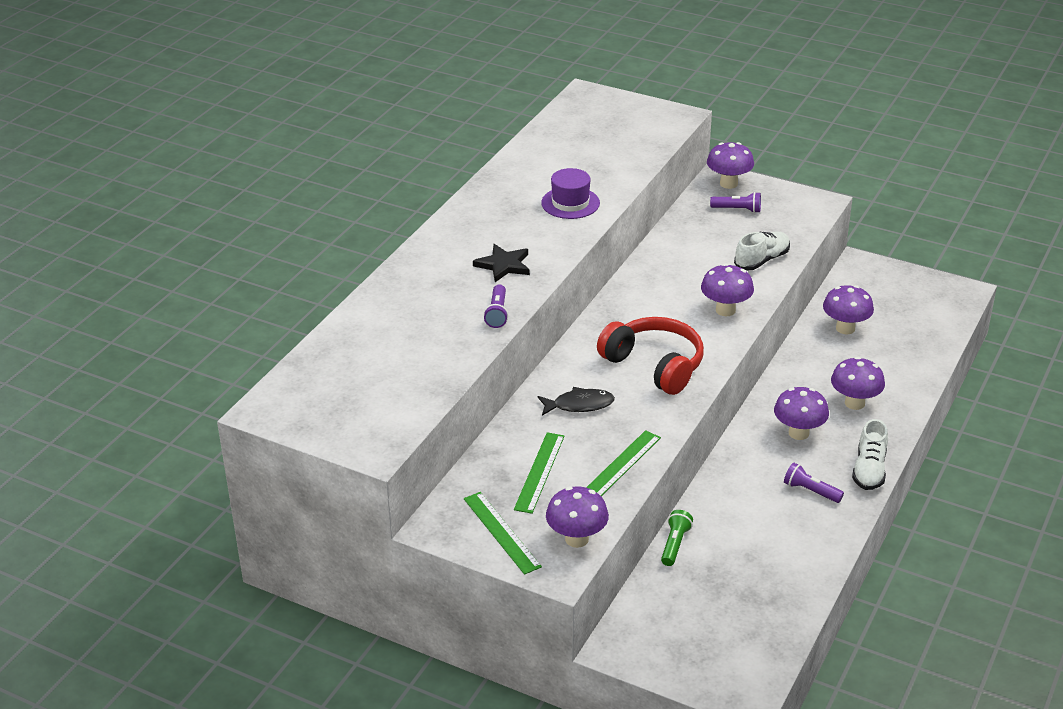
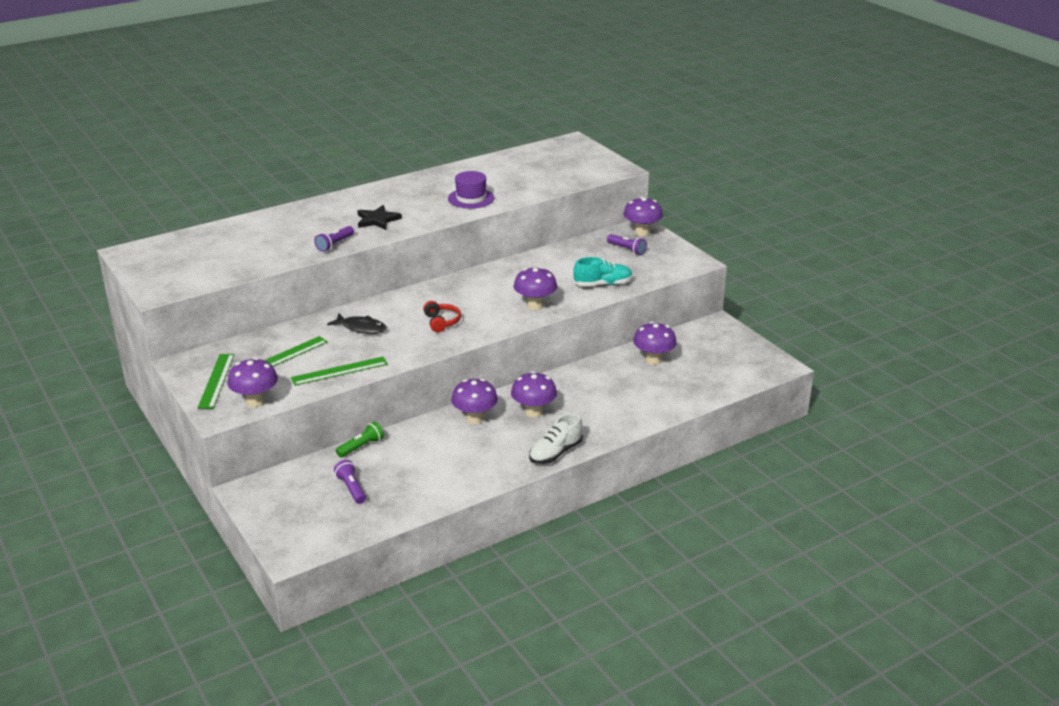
camera: 30 degrees right, 5 degrees down
red headphones [597,317,704,395] -> red headphones [423,301,461,332], size x0.50
white shoe [734,232,790,270] -> turquoise shoe [573,257,633,286]
purple flashlight [784,463,844,503] -> purple flashlight moved to [334,460,366,504]
purple mushroom [831,357,885,410] -> purple mushroom moved to [451,379,498,424]

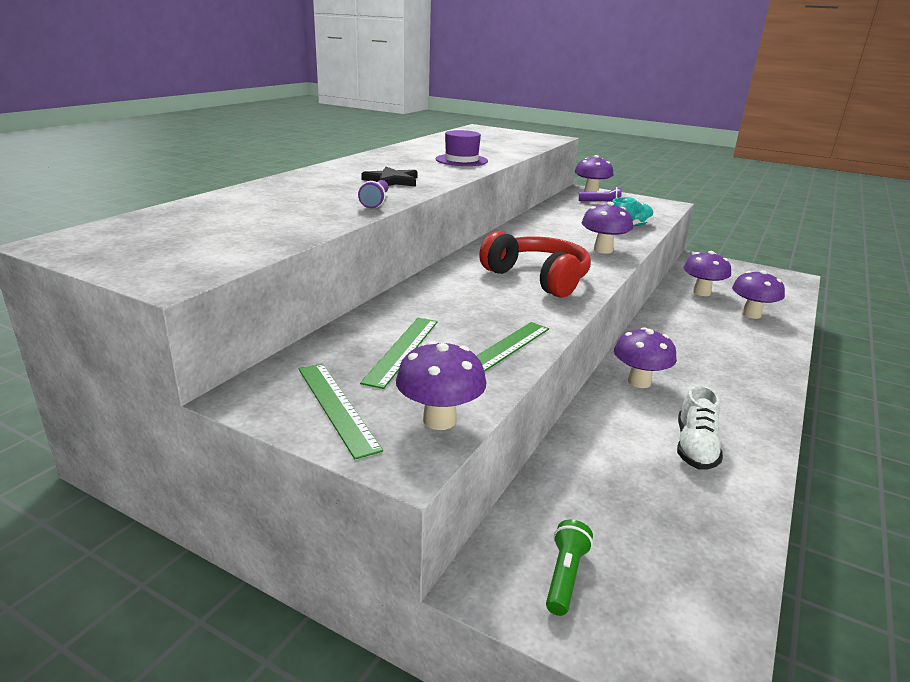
camera: 30 degrees left, 5 degrees down
black fish [327,313,387,334] -> none
purple flashlight [334,460,366,504] -> none
green flashlight [336,421,384,457] -> green flashlight moved to [546,520,593,616]
red headphones [423,301,461,332] -> red headphones [479,231,591,298], size x2.01
purple mushroom [511,371,557,418] -> purple mushroom moved to [732,270,785,319]
white shoe [529,413,583,464] -> white shoe moved to [677,385,723,470]

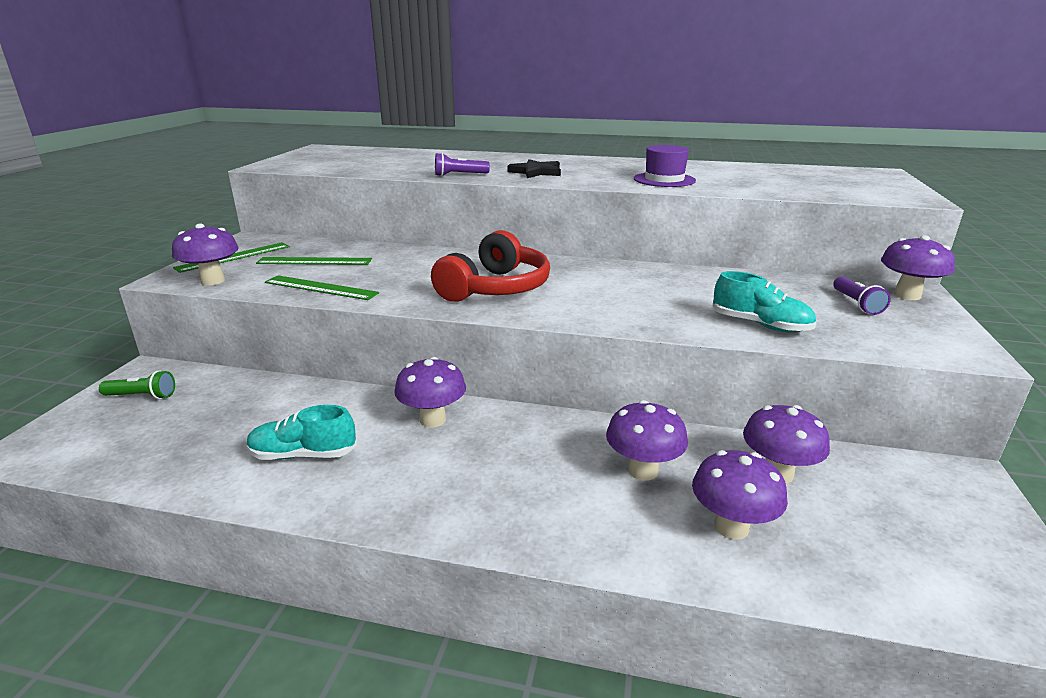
camera: 75 degrees right, 0 degrees up
purple mushroom [581,202,633,254] -> purple mushroom moved to [606,400,688,481]
white shoe [677,385,723,470] -> turquoise shoe [247,405,357,460]

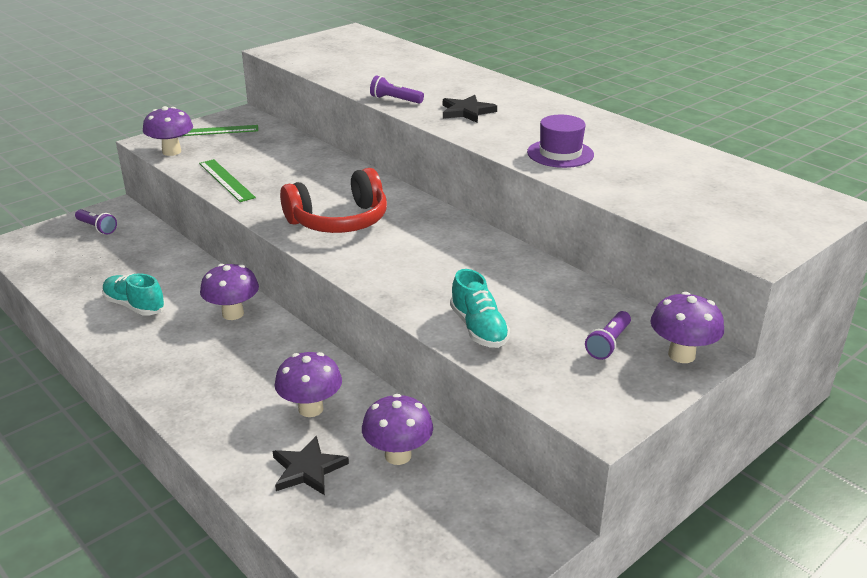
camera: 35 degrees right, 5 degrees up
green flashlight [99,370,175,399] -> purple flashlight [75,209,117,234]
green ruler [256,257,372,265] -> none
purple mushroom [692,450,788,540] -> black star [273,435,349,495]

